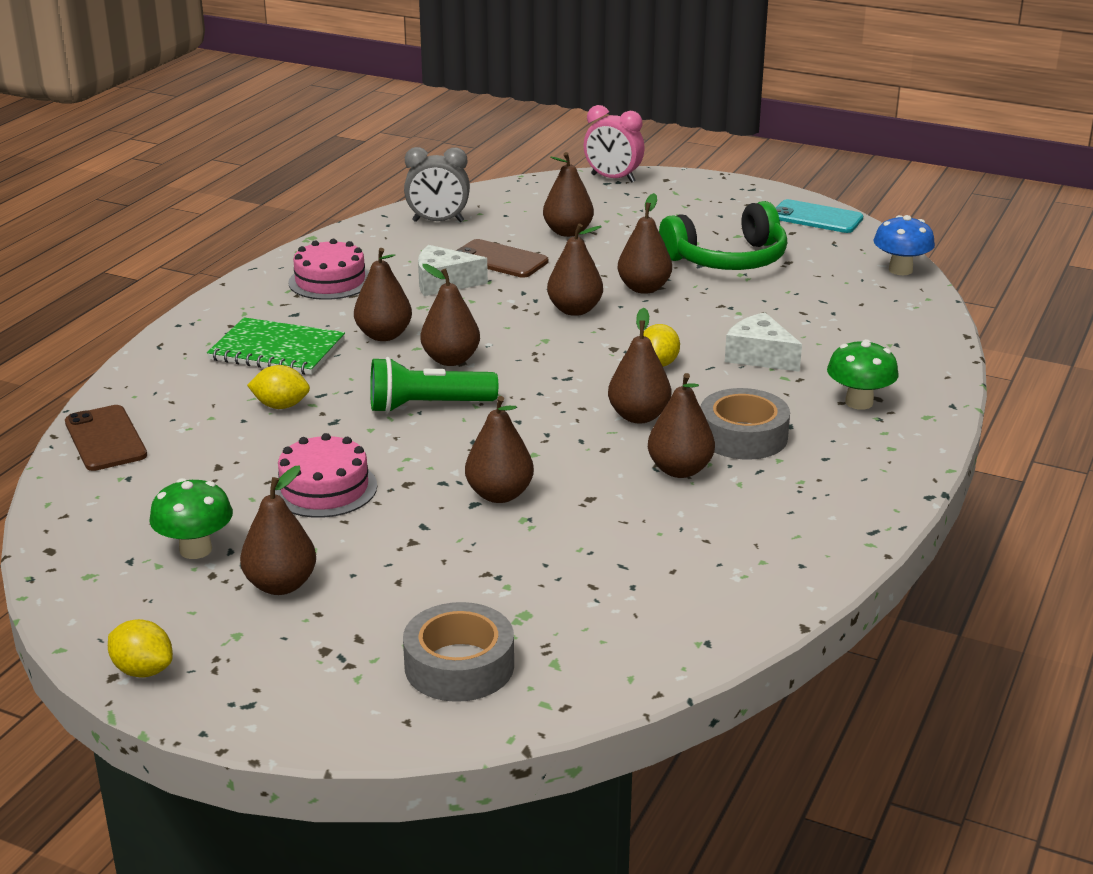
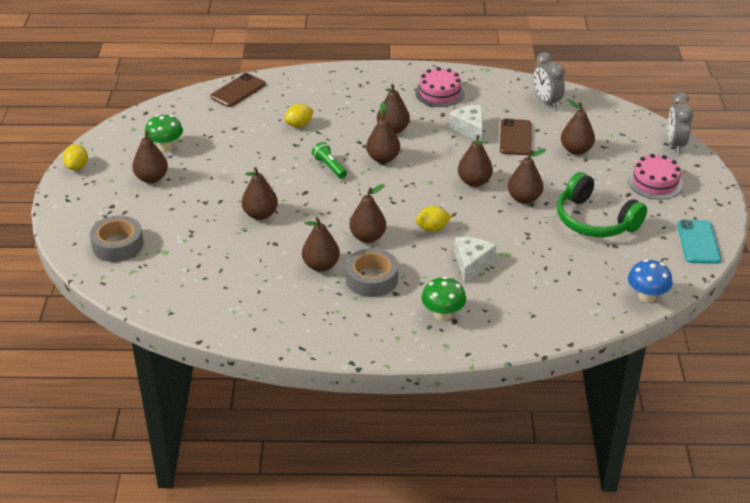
camera: 65 degrees right, 10 degrees up
green notebook [207,317,345,375] -> none
yellow lemon [247,365,310,409] -> yellow lemon turned 75 degrees clockwise [284,104,314,127]
pink cake [275,433,377,518] -> pink cake moved to [628,154,683,199]
green flashlight [370,357,498,413] -> green flashlight [312,142,347,179], size x0.65
pink clock [584,105,645,183] -> grey clock [668,92,693,153]

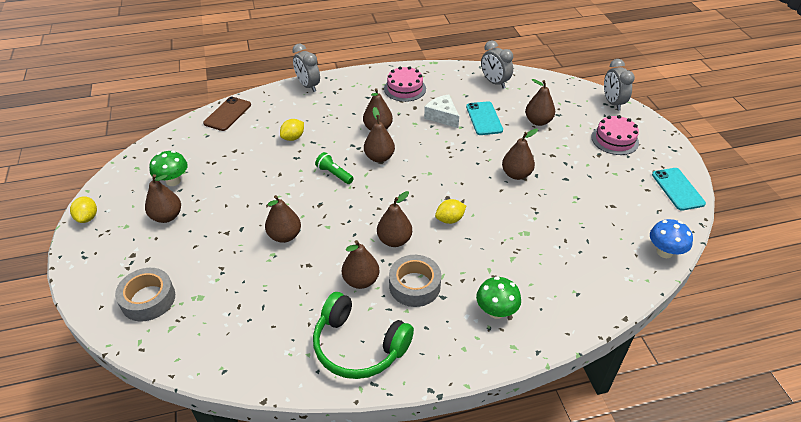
camera: 15 degrees left, 5 degrees up
white cheese [454,237,497,283] -> none
brown pear [458,135,493,187] -> none
brown phone [500,119,532,155] -> turquoise phone [466,101,503,135]
green headphones [557,172,647,237] -> green headphones moved to [313,292,414,379]
none -> grey clock [292,44,320,92]

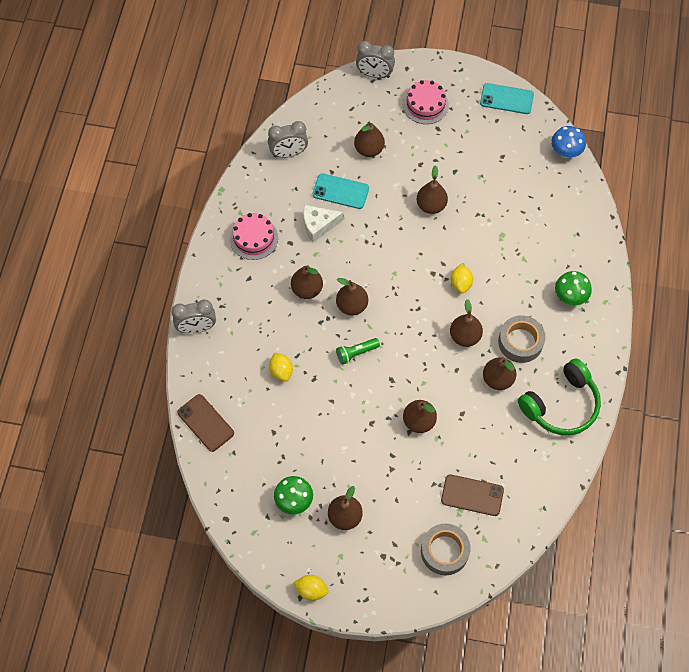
camera: 65 degrees left, 20 degrees up
none -> brown phone [441,474,504,516]

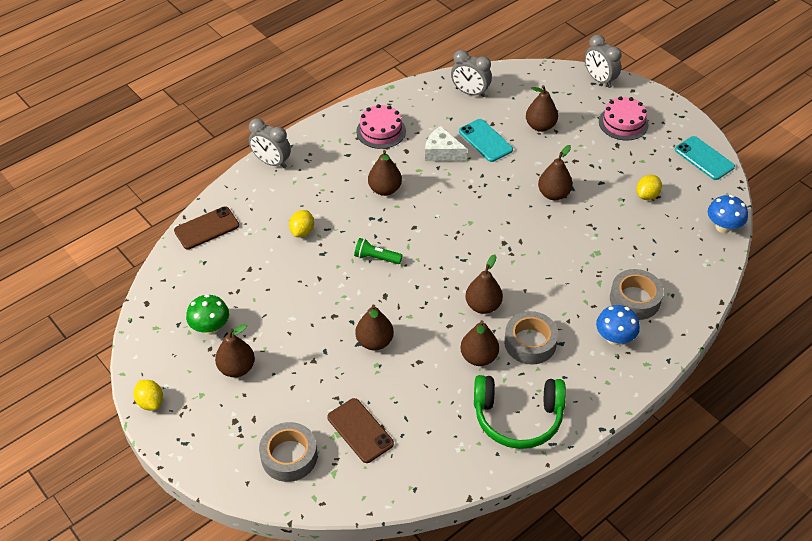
camera: 40 degrees right, 15 degrees down
brown phone [177,394,234,452] -> brown phone turned 60 degrees clockwise [174,206,239,249]
brown pear [336,278,368,315] -> none
yellow lemon [451,264,473,294] -> yellow lemon moved to [636,175,662,200]
green mushroom [555,271,592,306] -> blue mushroom [596,305,640,345]
none -> grey tape [610,269,664,320]

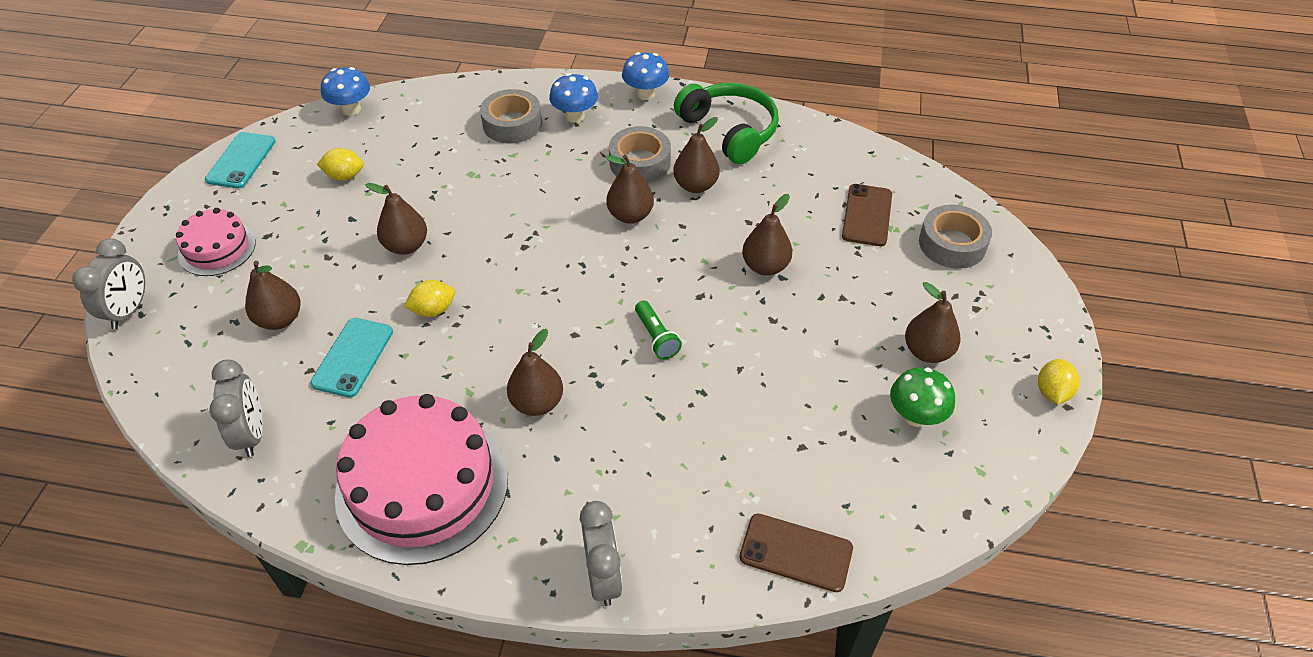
camera: 130 degrees left, 0 degrees up
yellow lemon [289,210,314,237] -> yellow lemon moved to [404,280,455,317]
pink cake [356,104,406,149] -> pink cake [335,394,508,565], size x1.89
white cheese [425,126,467,161] -> none
none -> blue mushroom [622,52,669,100]

